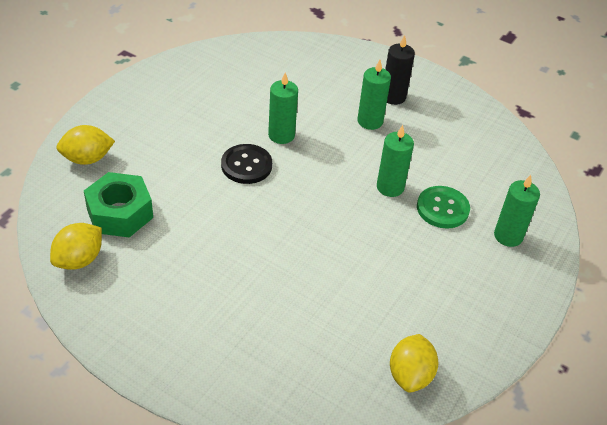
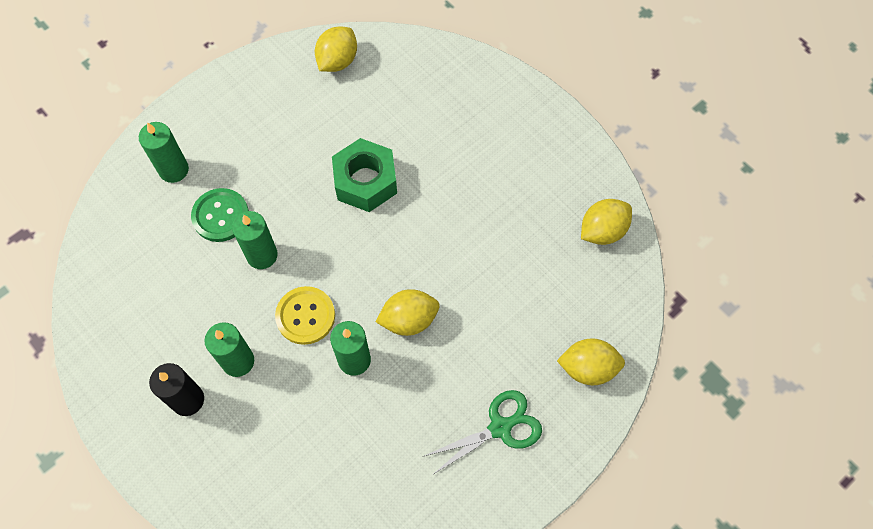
camera: 160 degrees left, 20 degrees up
green nut [84,172,153,238] -> green nut moved to [332,138,397,212]
black button [221,144,272,184] -> yellow lemon [376,289,440,336]
none -> yellow button [275,286,335,345]
none -> green scissors [424,390,542,474]

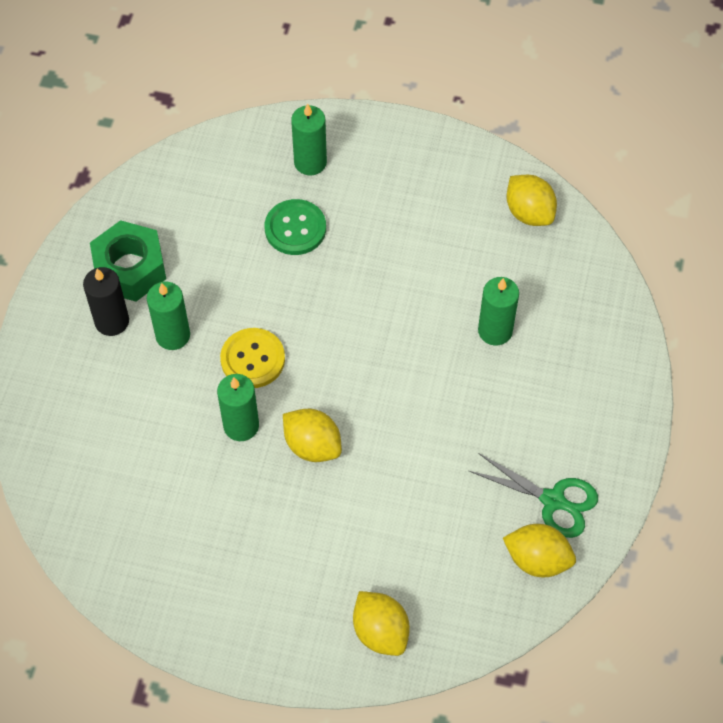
camera: 55 degrees right, 5 degrees down
green candle [232,211,278,269] -> green candle moved to [478,277,519,345]
yellow lemon [315,27,357,72] -> yellow lemon turned 60 degrees clockwise [507,175,557,226]
green nut [332,138,397,212] -> green nut moved to [90,220,166,302]
green scissors [424,390,542,474] -> green scissors moved to [469,453,598,538]

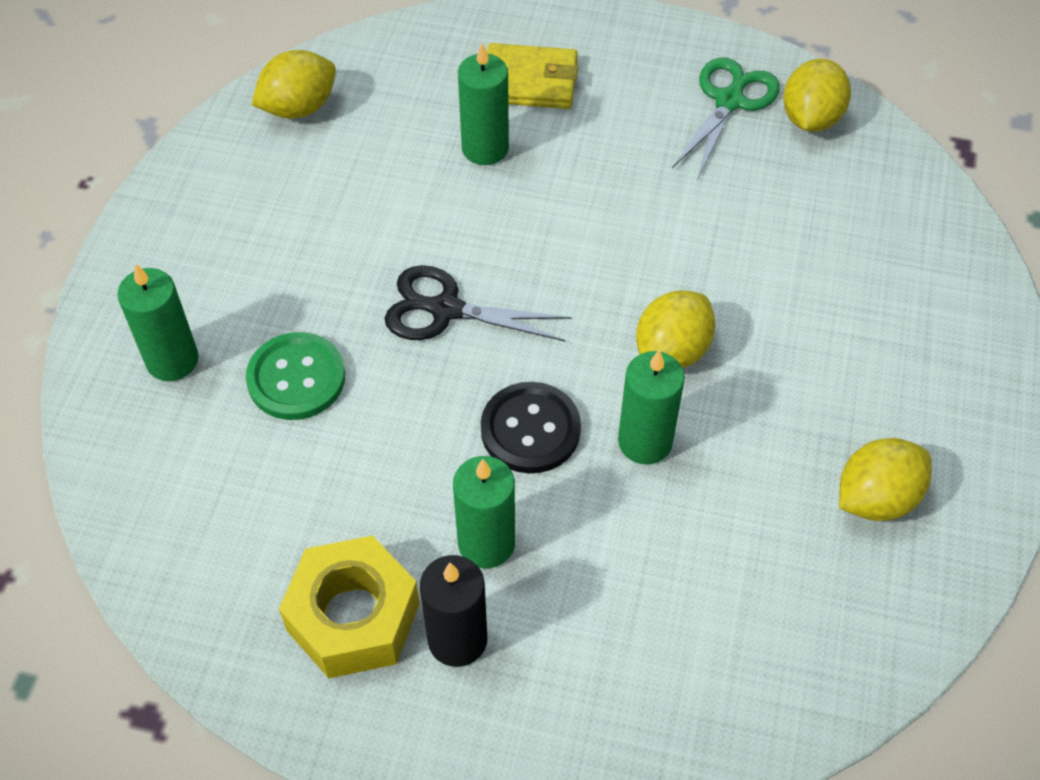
camera: 90 degrees left, 5 degrees down
green nut [90,220,166,302] -> yellow nut [279,535,420,678]
yellow button [220,328,285,388] -> black button [481,382,581,473]
yellow lemon [353,591,410,656] -> yellow lemon moved to [839,438,932,521]
none -> black scissors [385,265,571,341]
none -> yellow wallet [487,43,578,109]

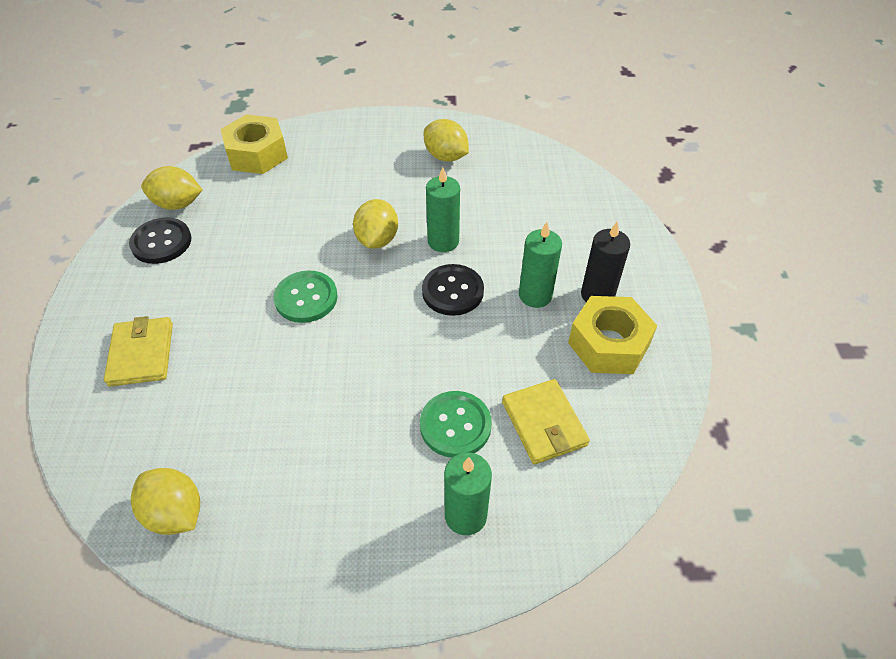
camera: 105 degrees left, 5 degrees down
black scissors [385,265,571,341] -> none
green candle [458,43,509,165] -> none
yellow lemon [636,290,715,368] -> yellow lemon turned 75 degrees clockwise [353,199,398,249]
green scissors [672,57,780,178] -> black button [129,217,192,264]
none -> yellow nut [220,114,288,174]
none -> green button [274,270,338,323]
none -> yellow wallet [502,379,590,464]

